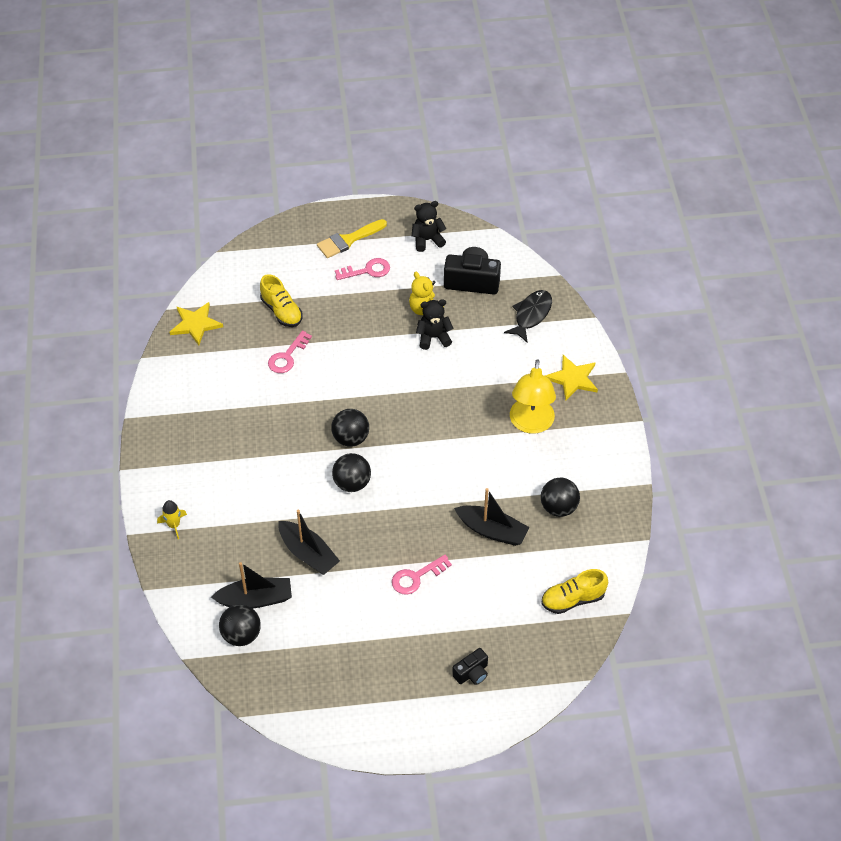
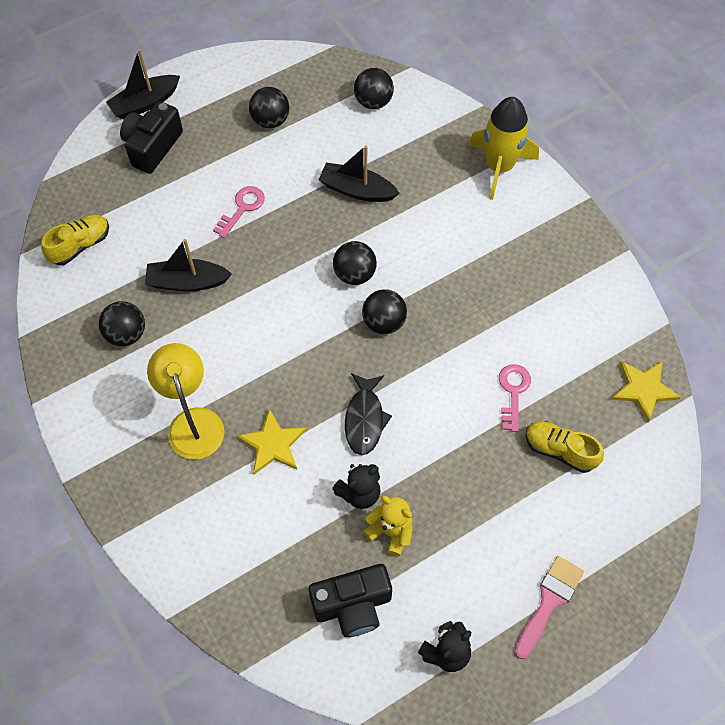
camera: 155 degrees right, 10 degrees up
yellow rocket [157,500,187,539] -> yellow rocket [469,97,539,200], size x2.25
black boat [211,562,292,609] -> black boat moved to [106,49,180,120]
yellow brush [317,219,387,258] -> pink brush [515,556,584,659]
pink key [335,258,390,280] -> none
black camera [452,648,488,685] -> black camera [120,101,183,174], size x1.81
black fish [504,290,552,343] -> black fish moved to [345,373,392,455]
yellow star [545,355,598,401] -> yellow star moved to [237,409,307,474]
none -> black ball [249,87,289,128]

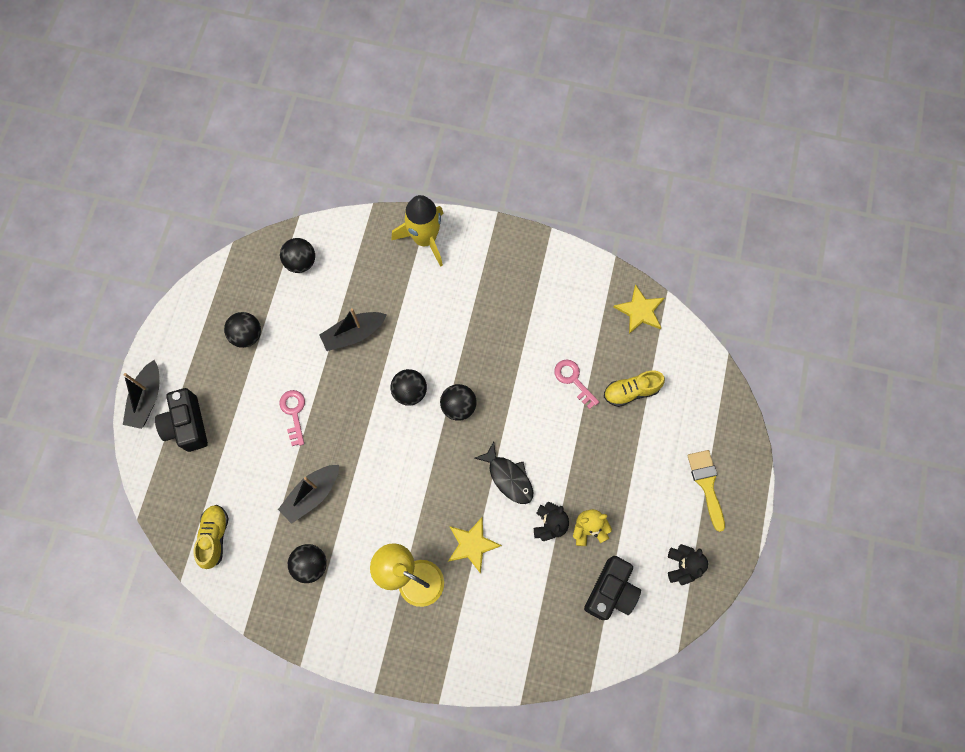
camera: 45 degrees left, 10 degrees up
pink brush [515,556,584,659] -> yellow brush [687,450,725,532]

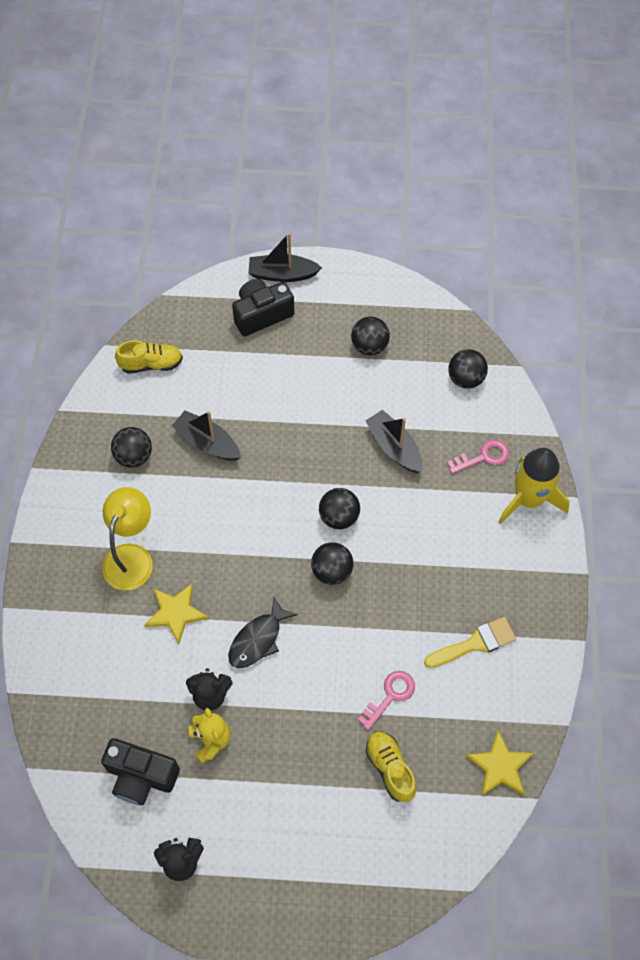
camera: 80 degrees right, 10 degrees down
pink key [279,390,305,446] -> pink key moved to [447,440,509,474]
yellow brush [687,450,725,532] -> yellow brush moved to [424,617,516,668]

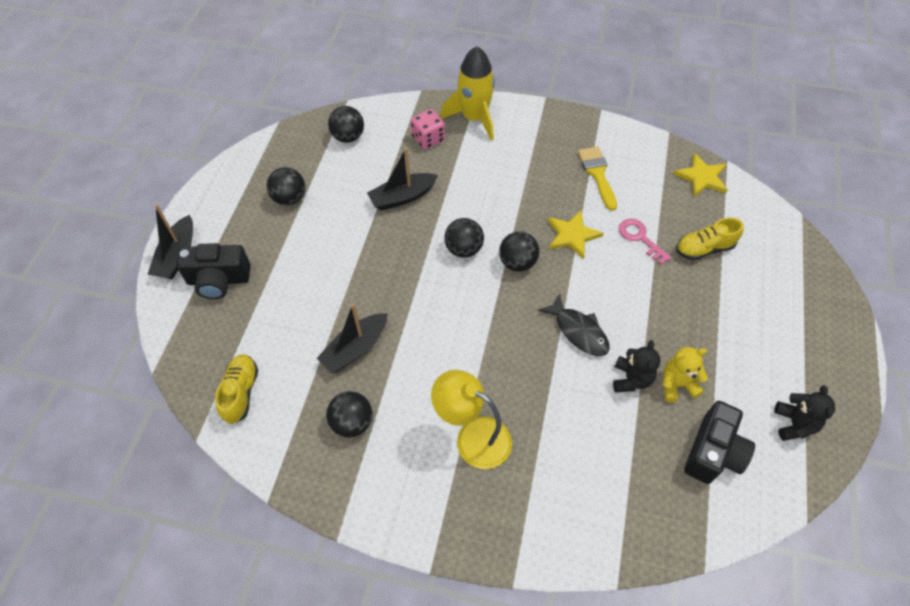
camera: 80 degrees left, 5 degrees down
yellow star [144,584,209,644] -> yellow star moved to [548,210,604,259]
black camera [232,279,294,336] -> black camera turned 75 degrees counterclockwise [176,243,251,299]
pink key [447,440,509,474] -> pink dice [411,109,445,149]

